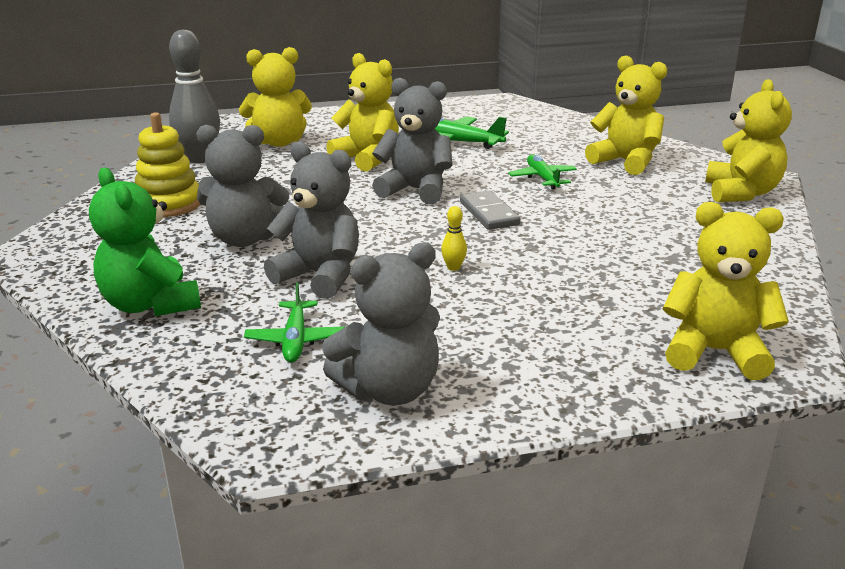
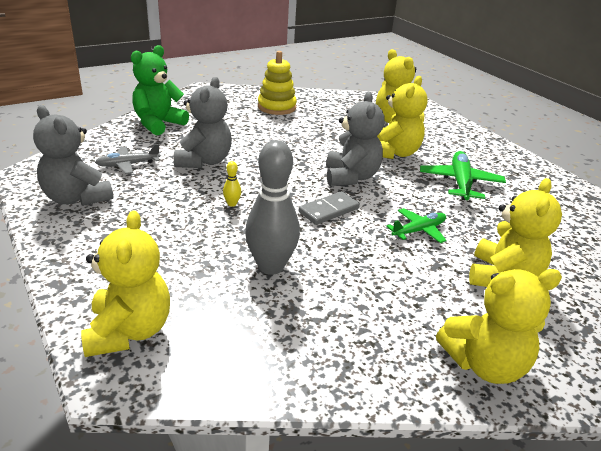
camera: 70 degrees right, 5 degrees up
grey bowling pin [169,29,220,163] -> grey bowling pin moved to [245,140,300,275]
grey teddy bear [196,125,289,247] -> none
green plane [244,282,344,363] -> grey plane [95,144,160,174]

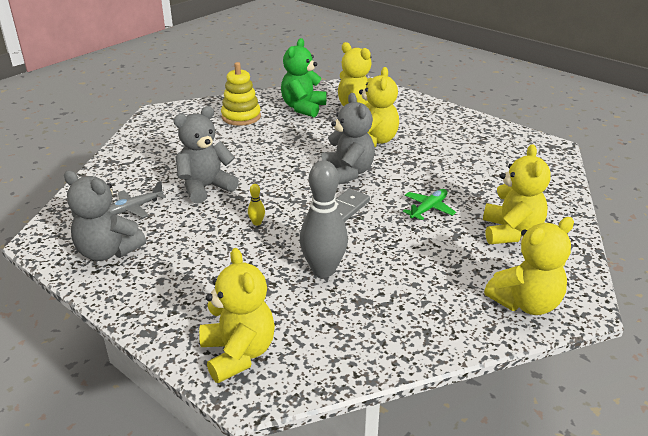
camera: 15 degrees left, 0 degrees up
green teddy bear [131,45,189,135] -> green teddy bear moved to [281,38,327,117]
grey teddy bear [174,77,232,168] -> grey teddy bear turned 120 degrees counterclockwise [173,106,239,204]
green plane [420,151,506,200] -> none

